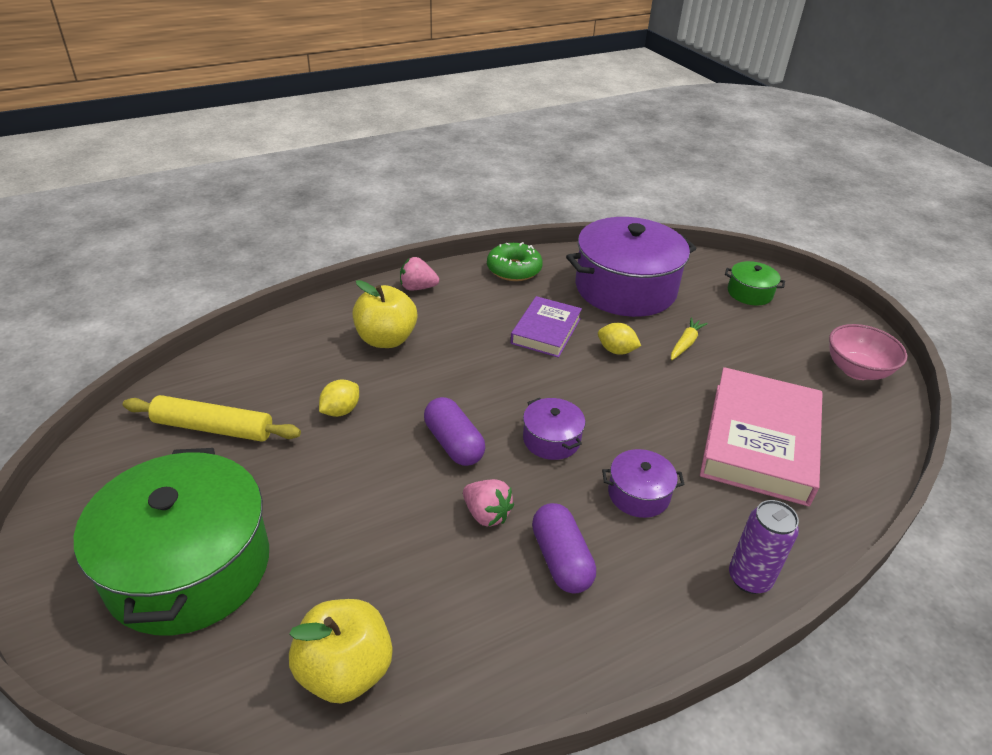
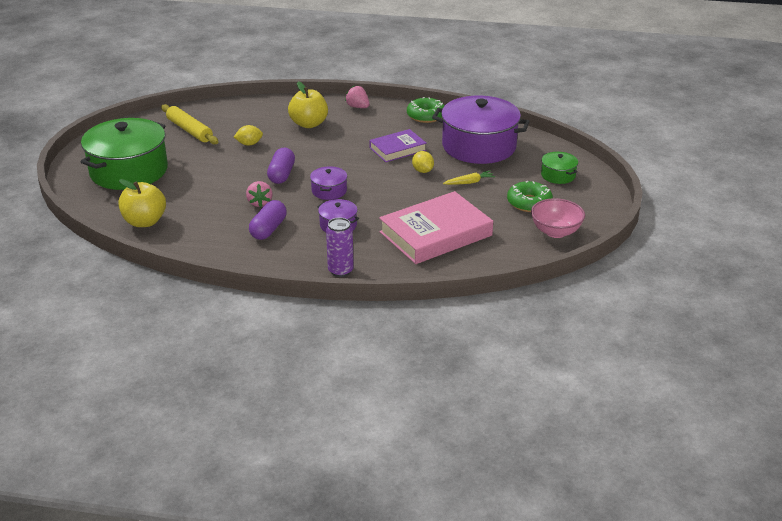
camera: 40 degrees right, 5 degrees down
none -> green donut [507,180,553,212]

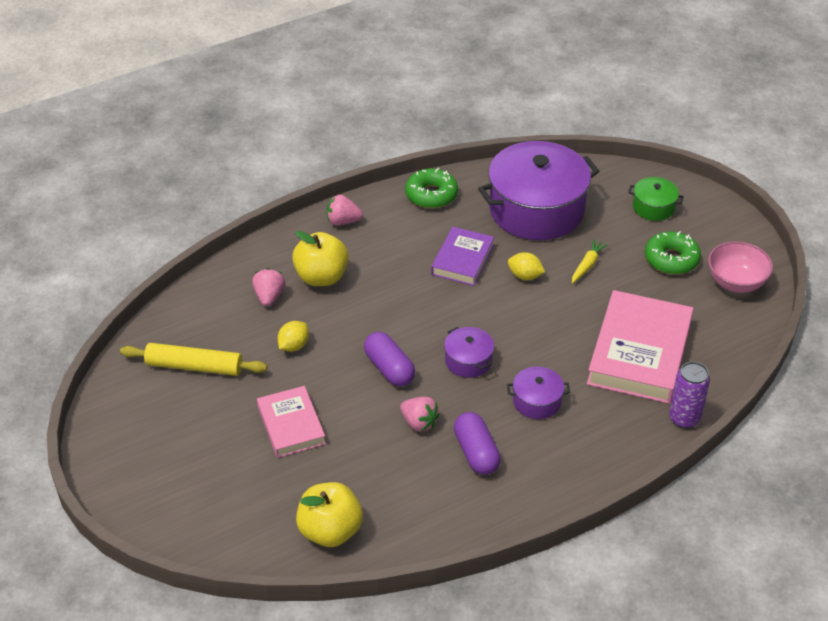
camera: 40 degrees left, 10 degrees up
green pot [81,118,168,190] -> none
purple can [326,217,354,277] -> purple can moved to [669,361,710,429]
none -> pink strawberry [252,268,285,306]
none -> pink book [257,386,326,458]

